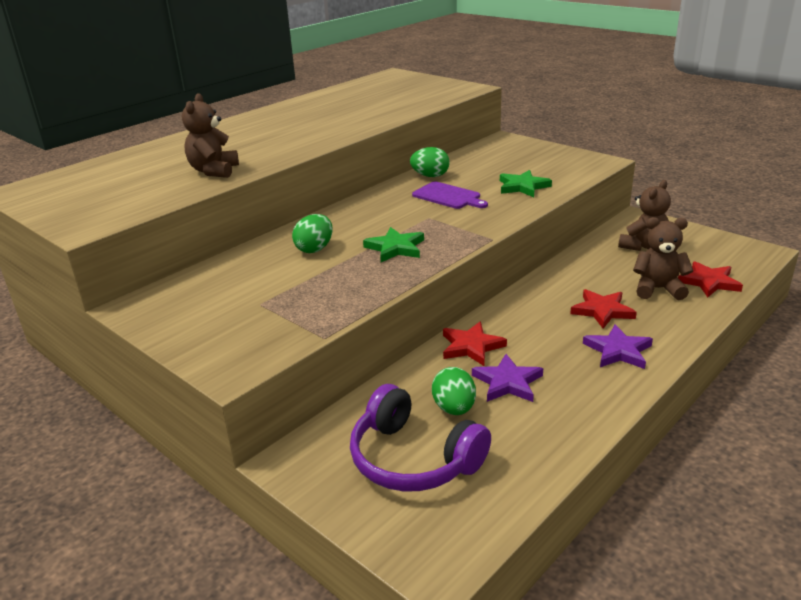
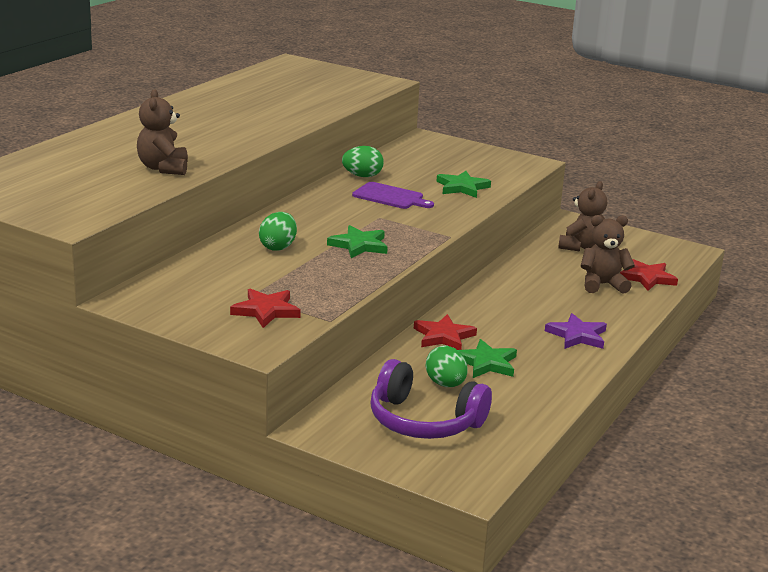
camera: 15 degrees left, 5 degrees down
purple star [472,354,543,402] -> green star [458,339,517,378]
red star [570,289,637,329] -> red star moved to [230,289,301,328]

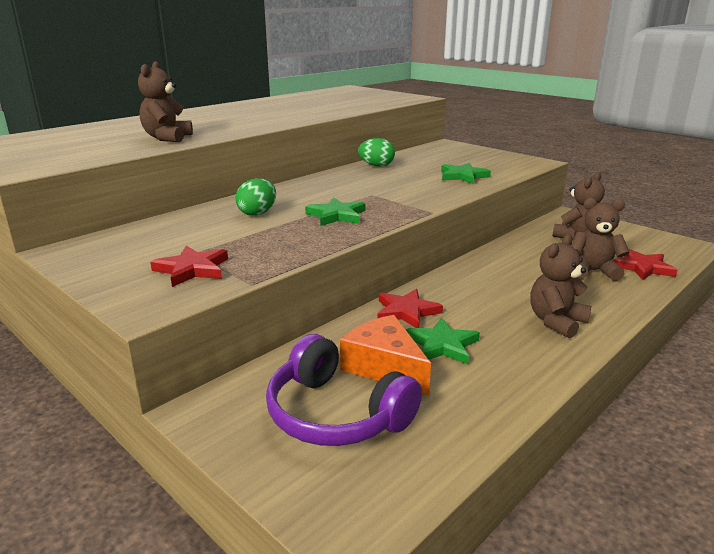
camera: 15 degrees right, 0 degrees up
purple cutting board [352,182,434,209] -> none
green egg [426,346,468,387] -> orange cheese [340,315,431,395]
purple star [545,313,607,349] -> brown teddy bear [530,234,591,338]

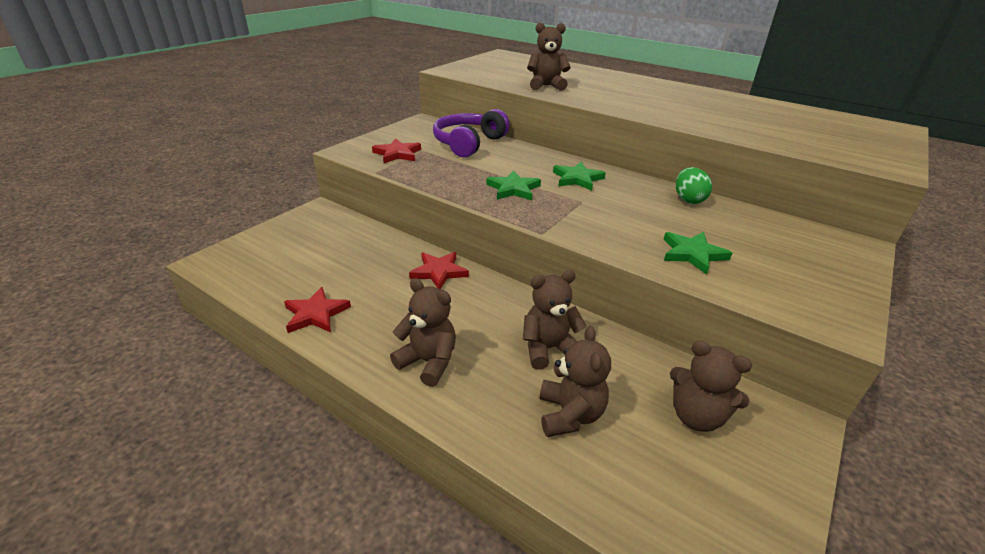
camera: 80 degrees right, 10 degrees up
green egg [235,179,276,216] -> none
purple headphones [266,334,422,446] -> purple headphones moved to [433,109,510,158]
orange cheese [340,315,431,395] -> none
green star [406,318,480,364] -> green star moved to [553,162,606,191]
red star [613,249,678,280] -> red star moved to [284,287,351,333]
none -> brown teddy bear [523,270,587,369]

